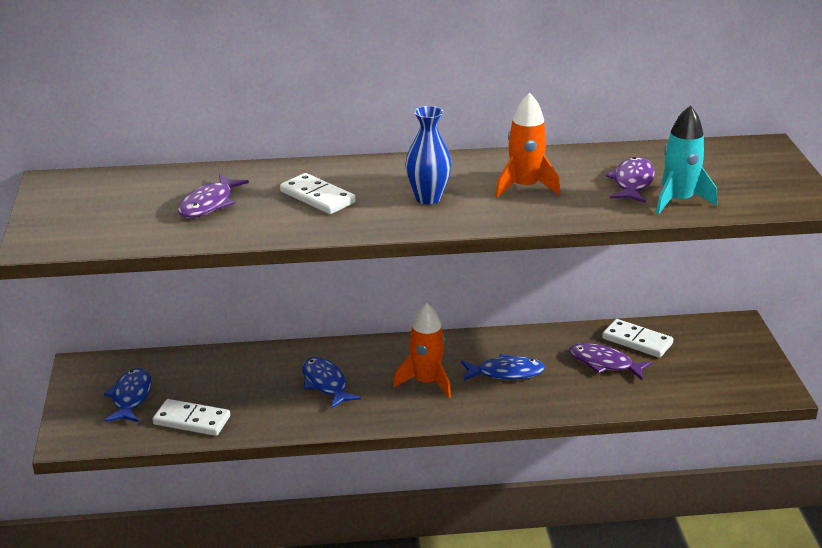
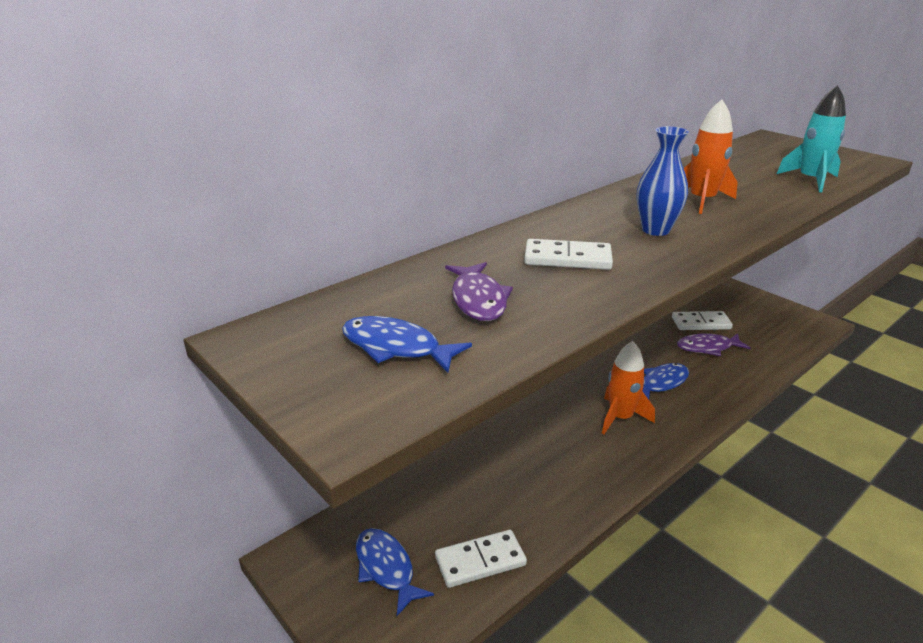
camera: 35 degrees left, 0 degrees up
blue fish [302,357,361,409] -> blue fish moved to [342,316,472,373]
purple fish [605,157,655,203] -> none

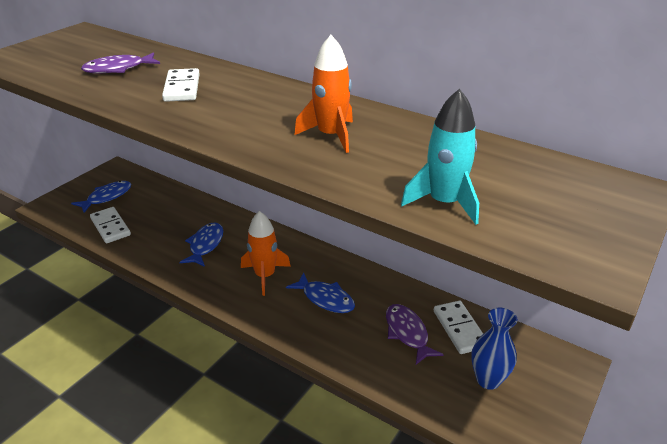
camera: 75 degrees right, 5 degrees up
blue fish [342,316,472,373] -> blue fish moved to [180,223,223,267]
blue vase [637,126,689,236] -> blue vase moved to [471,307,518,390]

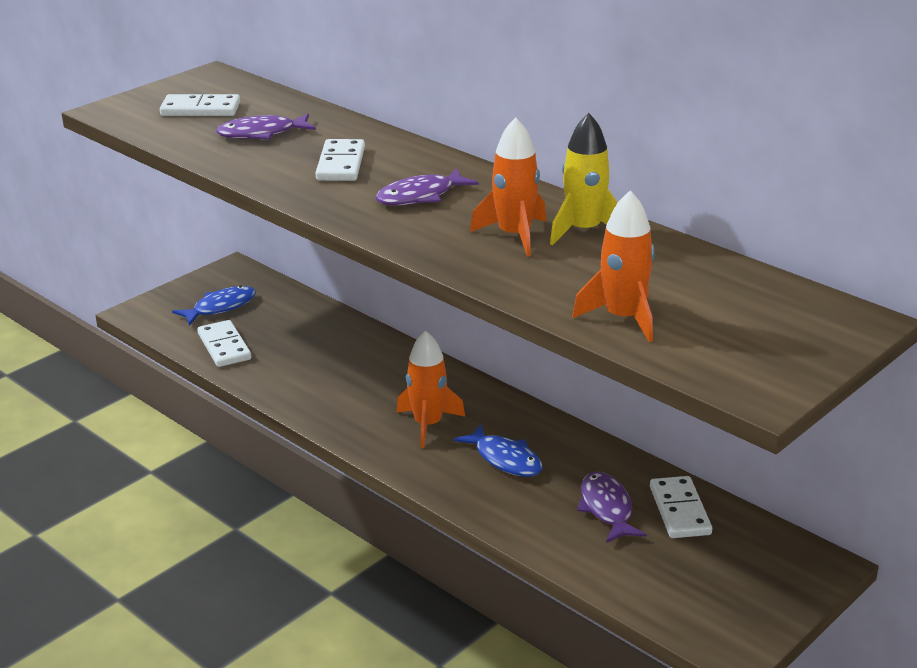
camera: 10 degrees right, 5 degrees down
blue fish [180,223,223,267] -> none
turquoise rocket [401,89,479,225] -> orange rocket [572,190,655,342]
blue vase [471,307,518,390] -> none
none -> white domino [160,94,240,116]
none -> purple fish [375,168,479,206]
none -> yellow rocket [550,113,618,246]

